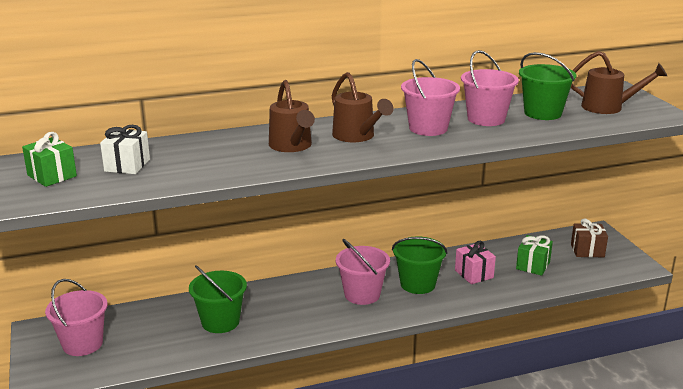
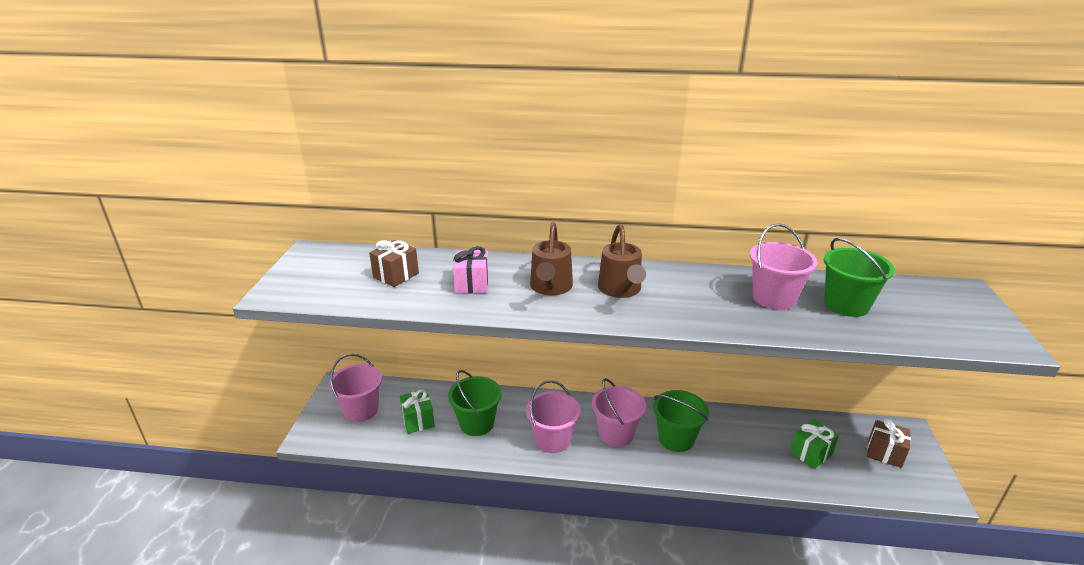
camera: 25 degrees right, 5 degrees up
green gift [22,132,77,187] -> green gift moved to [400,389,435,434]
white gift [100,125,150,174] -> brown gift [369,240,419,287]
pink bucket [401,59,460,136] -> pink bucket moved to [526,380,581,453]
pink gift [455,241,496,284] -> pink gift moved to [453,246,488,294]
brown watering can [571,51,667,114] -> none

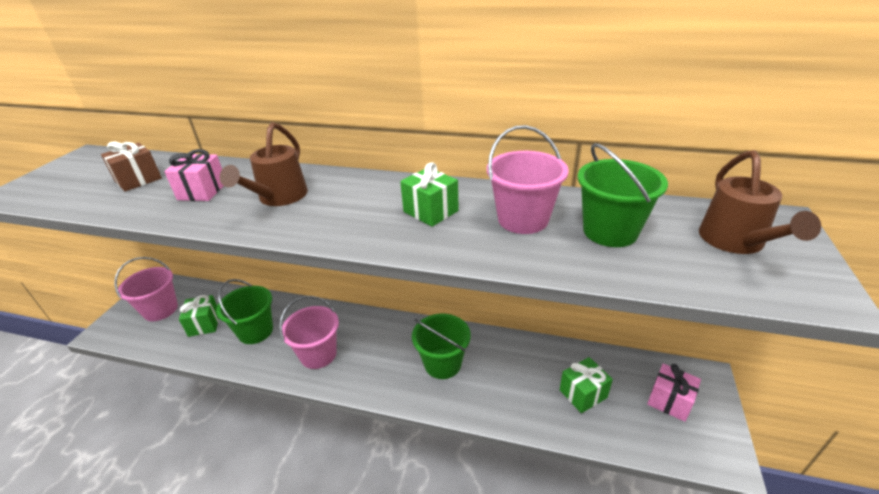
camera: 10 degrees right, 5 degrees up
pink bucket [592,378,646,447] -> none
brown watering can [598,224,646,298] -> brown watering can moved to [699,150,821,254]
brown gift [867,418,911,468] -> pink gift [647,364,701,422]
none -> green gift [400,162,459,227]

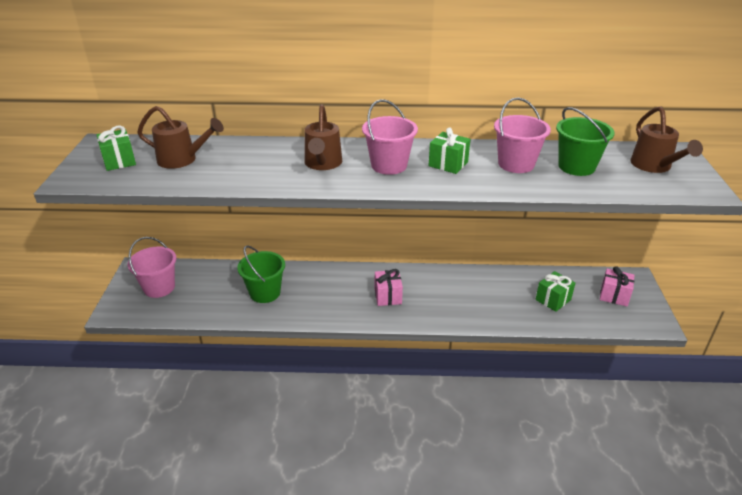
camera: 15 degrees left, 0 degrees up
brown gift [101,141,162,191] -> brown watering can [137,106,224,169]
pink gift [164,149,223,201] -> pink gift moved to [375,269,403,306]
green gift [179,295,219,337] -> green gift moved to [97,126,136,171]
pink bucket [279,296,339,369] -> pink bucket moved to [362,99,418,175]
green bucket [412,314,471,379] -> none

